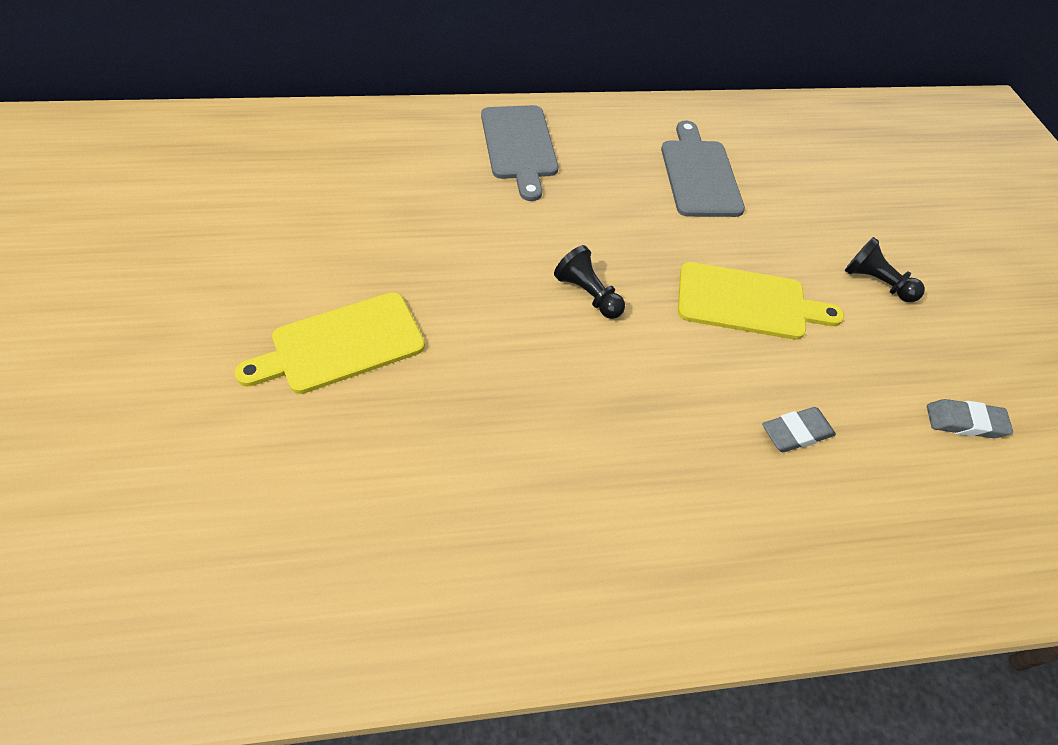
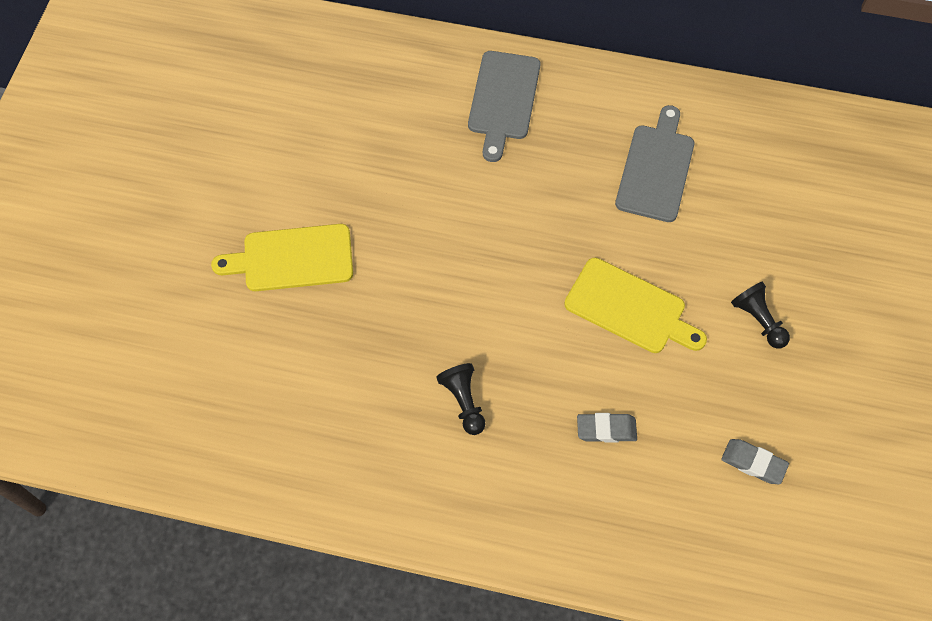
camera: 25 degrees right, 10 degrees up
black pawn [554,245,625,319] -> black pawn moved to [436,363,486,435]

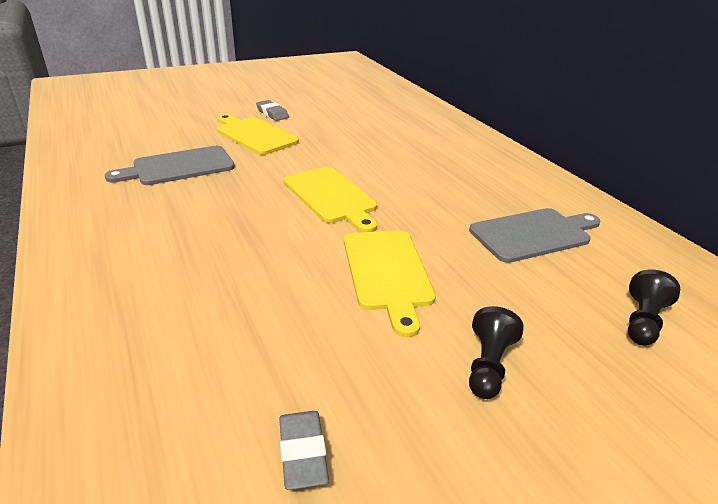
camera: 50 degrees right, 30 degrees down
black pawn [436,363,486,435] -> black pawn moved to [628,270,680,346]
grey cutting board [468,51,541,162] -> grey cutting board moved to [105,146,235,185]
grey eraser [577,413,637,442] -> grey eraser moved to [256,100,289,121]
none -> yellow cutting board [284,167,377,232]

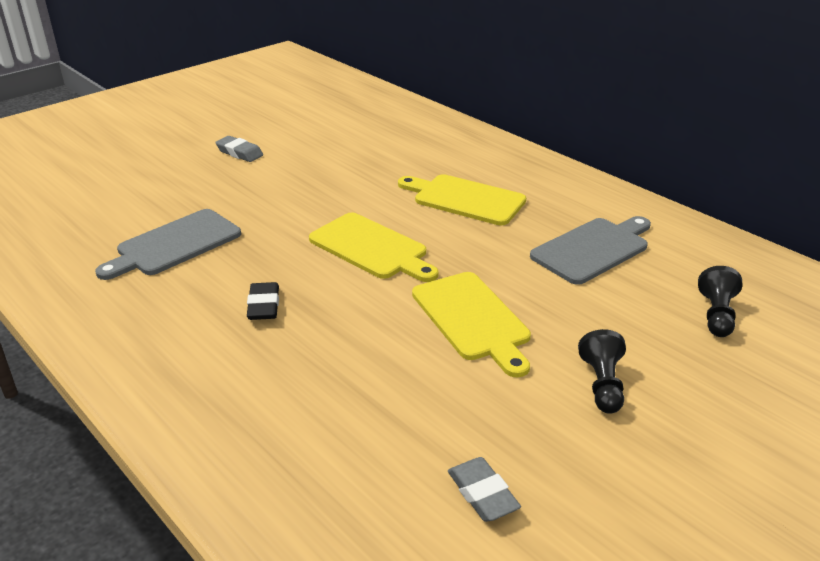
camera: 15 degrees left, 0 degrees up
yellow cutting board [217,114,299,155] -> yellow cutting board moved to [398,174,526,225]
none -> black eraser [247,282,279,320]

